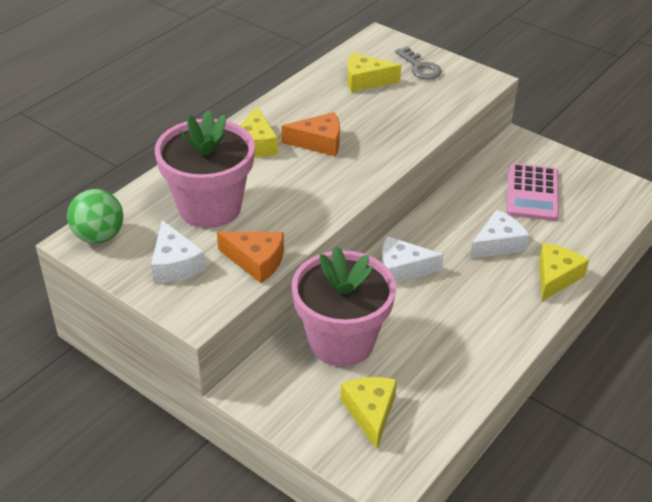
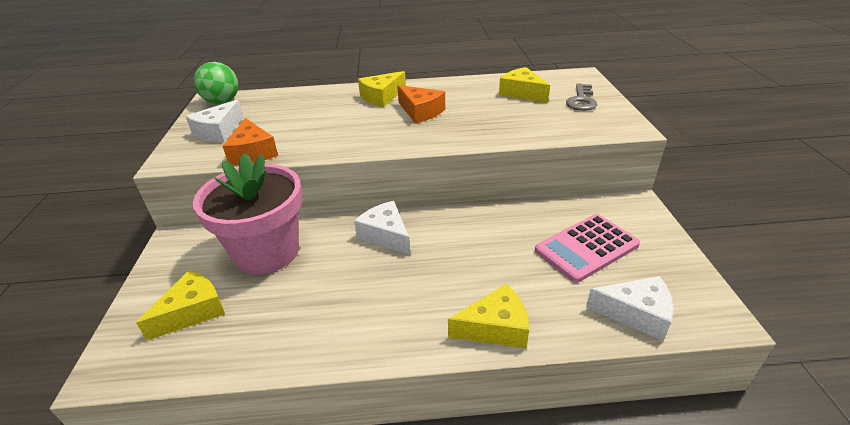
camera: 50 degrees right, 5 degrees down
pink flower pot [155,110,255,228] -> none
white cheese [470,210,530,259] -> white cheese moved to [586,276,673,341]

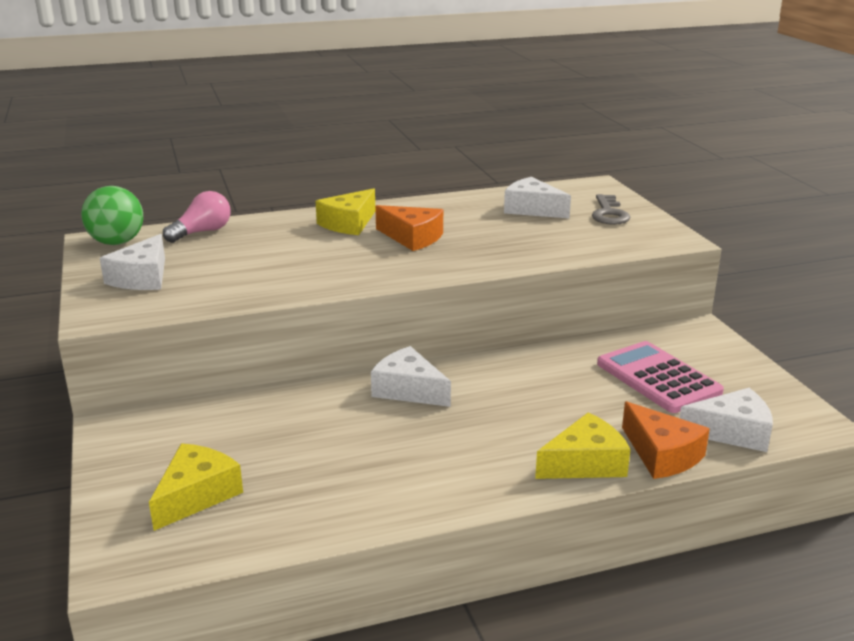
camera: 15 degrees left, 10 degrees down
pink flower pot [193,153,302,274] -> none
orange cheese [223,118,278,165] -> orange cheese moved to [622,401,710,479]
yellow cheese [499,67,550,103] -> white cheese [504,177,571,218]
pink calculator [535,214,640,283] -> pink calculator turned 105 degrees clockwise [597,341,724,413]
none -> pink light bulb [163,191,230,243]

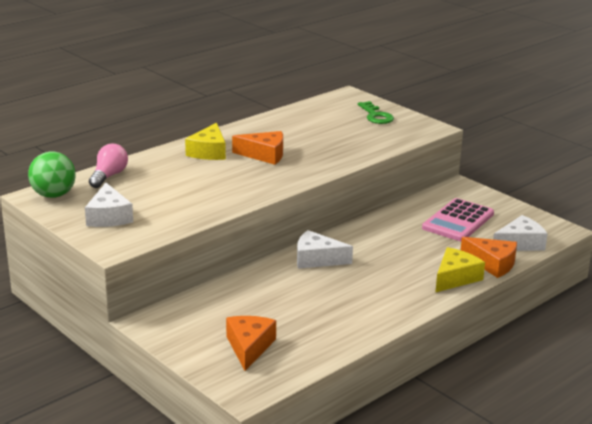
camera: 25 degrees left, 0 degrees up
yellow cheese [149,443,243,531] -> orange cheese [226,316,276,371]
white cheese [504,177,571,218] -> none
grey key [592,194,630,225] -> green key [358,101,394,124]
pink calculator [597,341,724,413] -> pink calculator turned 90 degrees counterclockwise [422,198,494,241]

